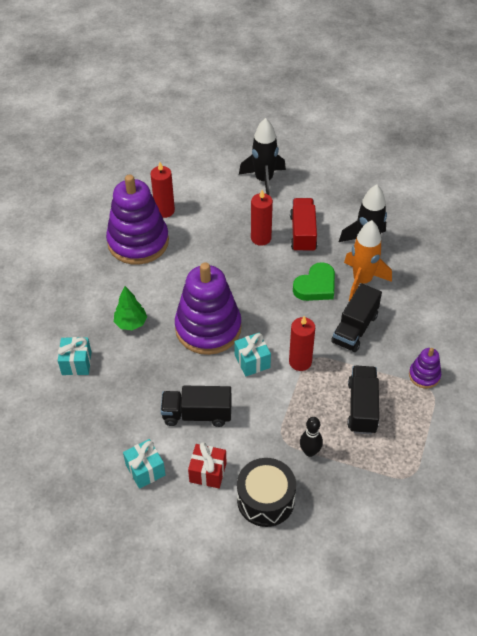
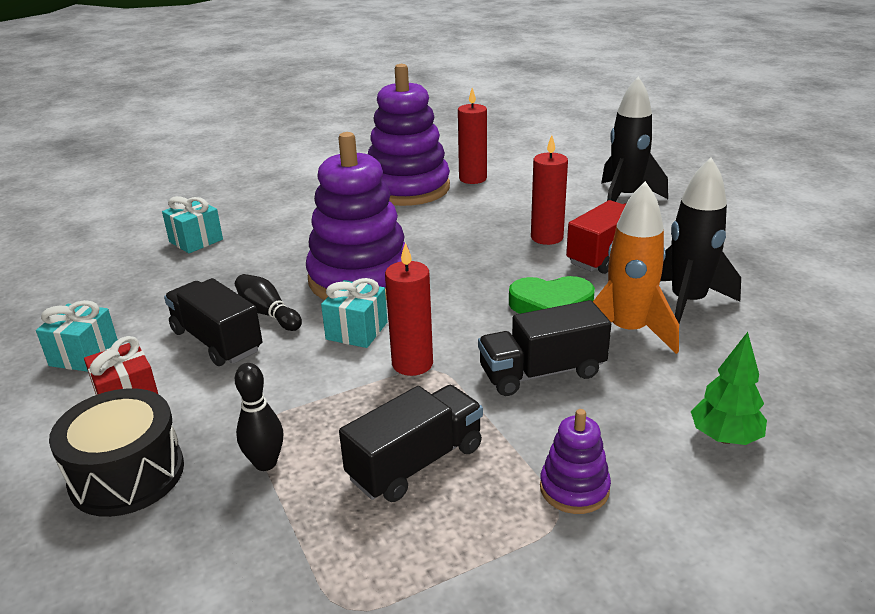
camera: 45 degrees right, 20 degrees down
green tree [114,286,147,330] -> green tree moved to [691,332,767,445]
none -> black bowling pin [235,274,302,331]

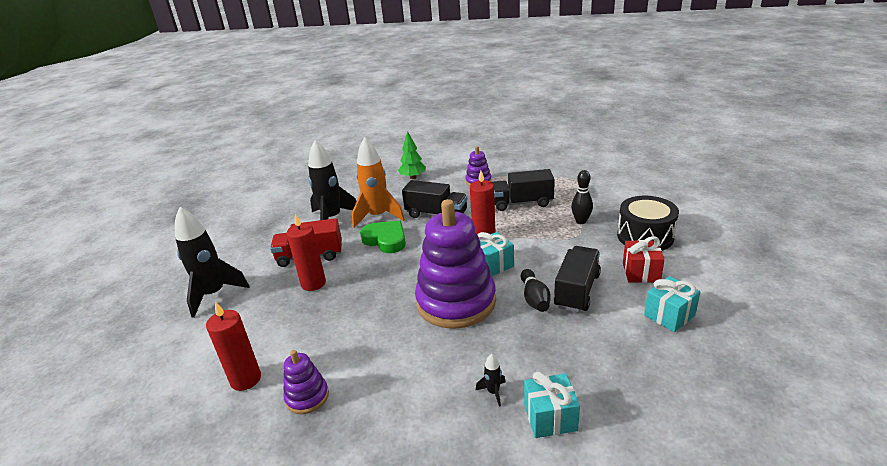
camera: 140 degrees left, 0 degrees up
black truck [164,278,262,366] -> black truck turned 150 degrees counterclockwise [554,246,601,313]
purple stacking toy [368,64,450,206] -> purple stacking toy [283,350,329,414], size x0.46
none -> black rocket [475,354,505,407]

